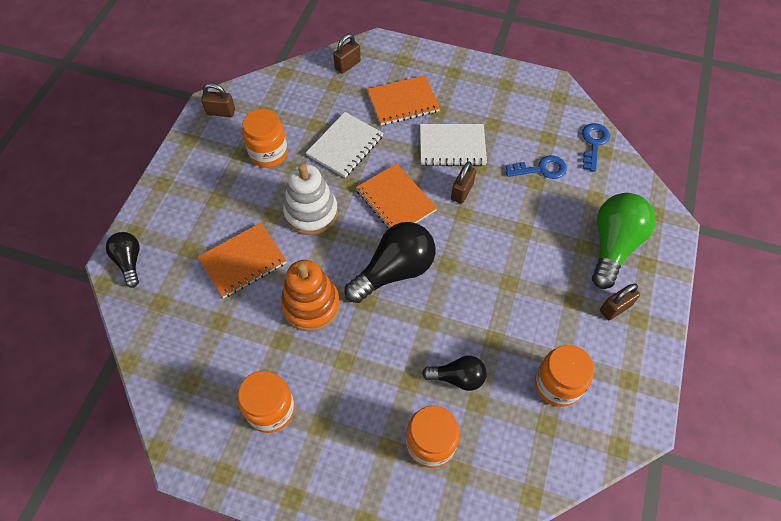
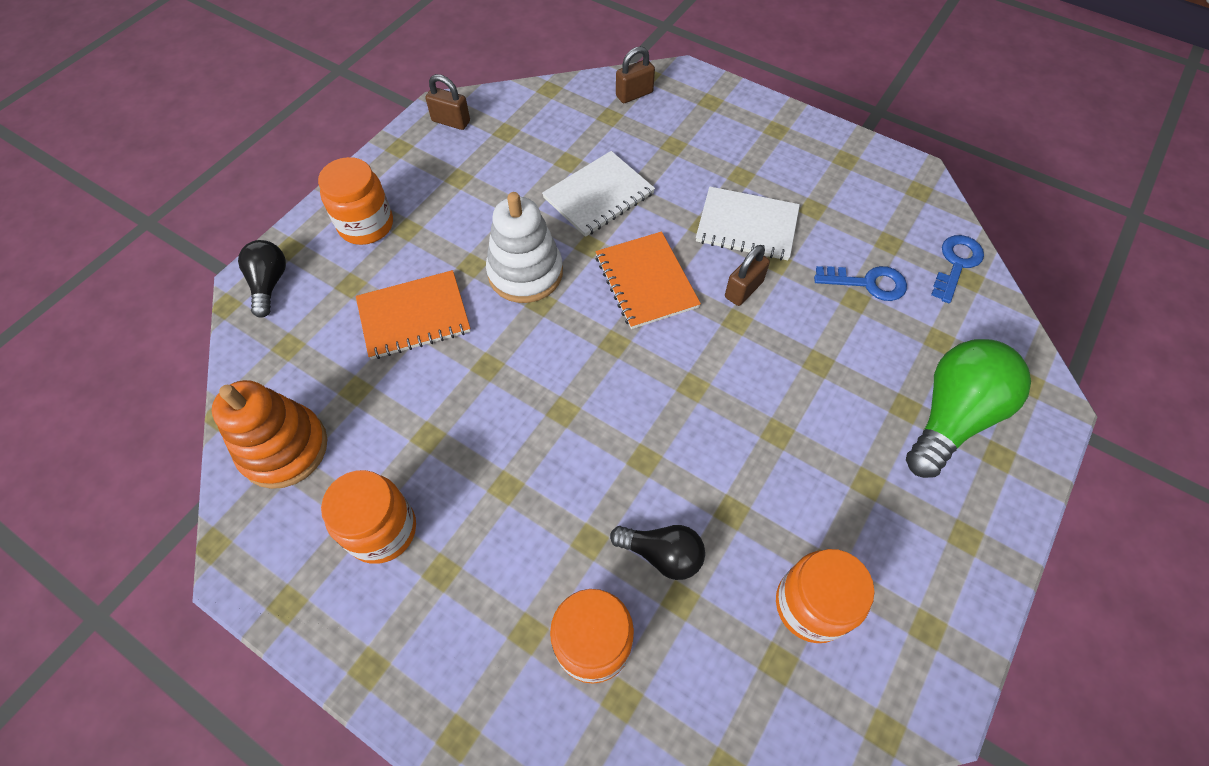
camera: 15 degrees right, 0 degrees up
orange jar [242,109,288,168] -> orange jar moved to [318,157,393,245]
orange stacking toy [281,260,340,331] -> orange stacking toy moved to [212,380,327,489]
black light bulb [345,222,435,303] -> none
orange notebook [367,75,440,125] -> none
brown padlock [600,283,640,320] -> none

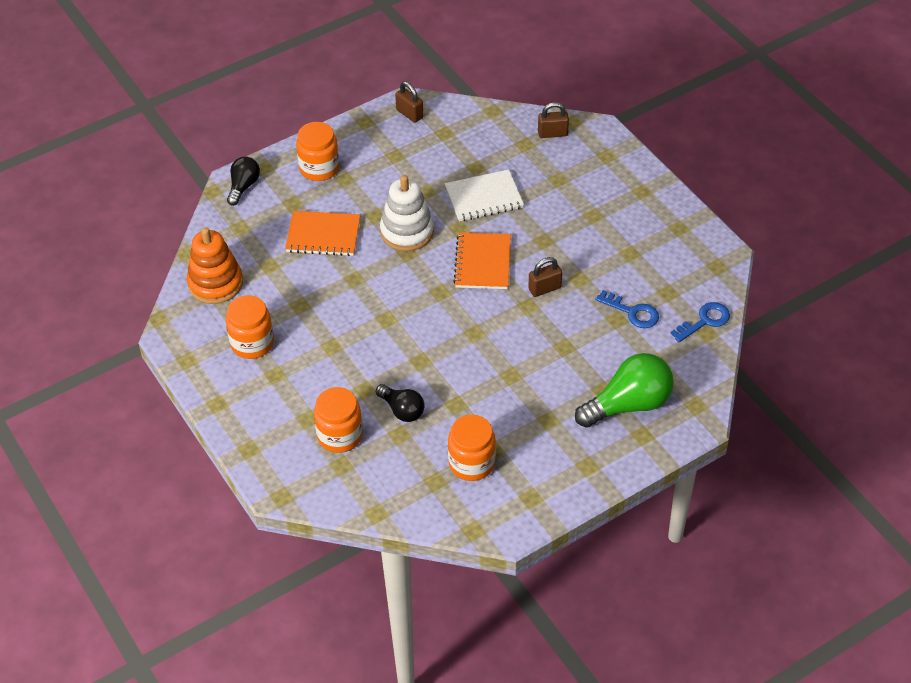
camera: 25 degrees right, 10 degrees down
white notebook [696,187,800,260] -> none

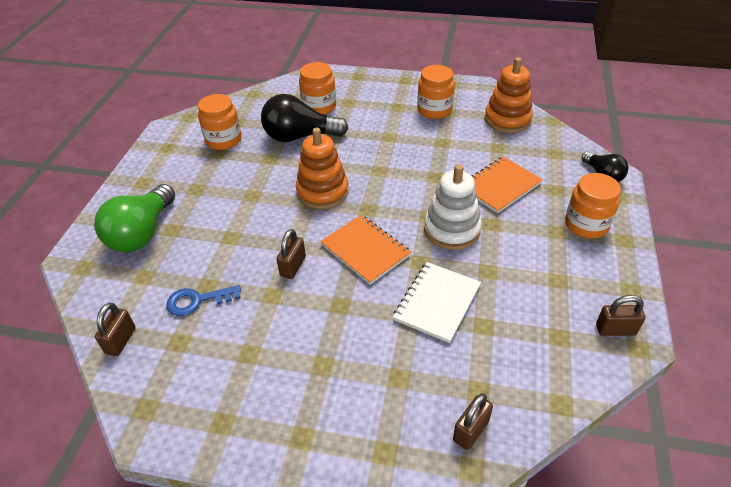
camera: 135 degrees right, 5 degrees down
black light bulb [376,384,424,422] -> black light bulb [261,94,349,142], size x1.76
blue key [671,302,730,342] -> brown padlock [95,303,136,356]
none -> orange stacking toy [296,128,349,209]

